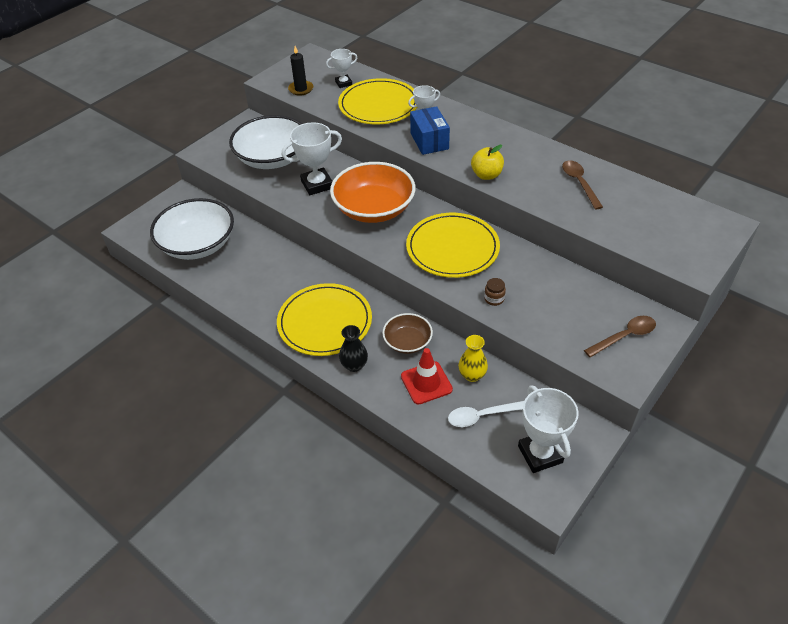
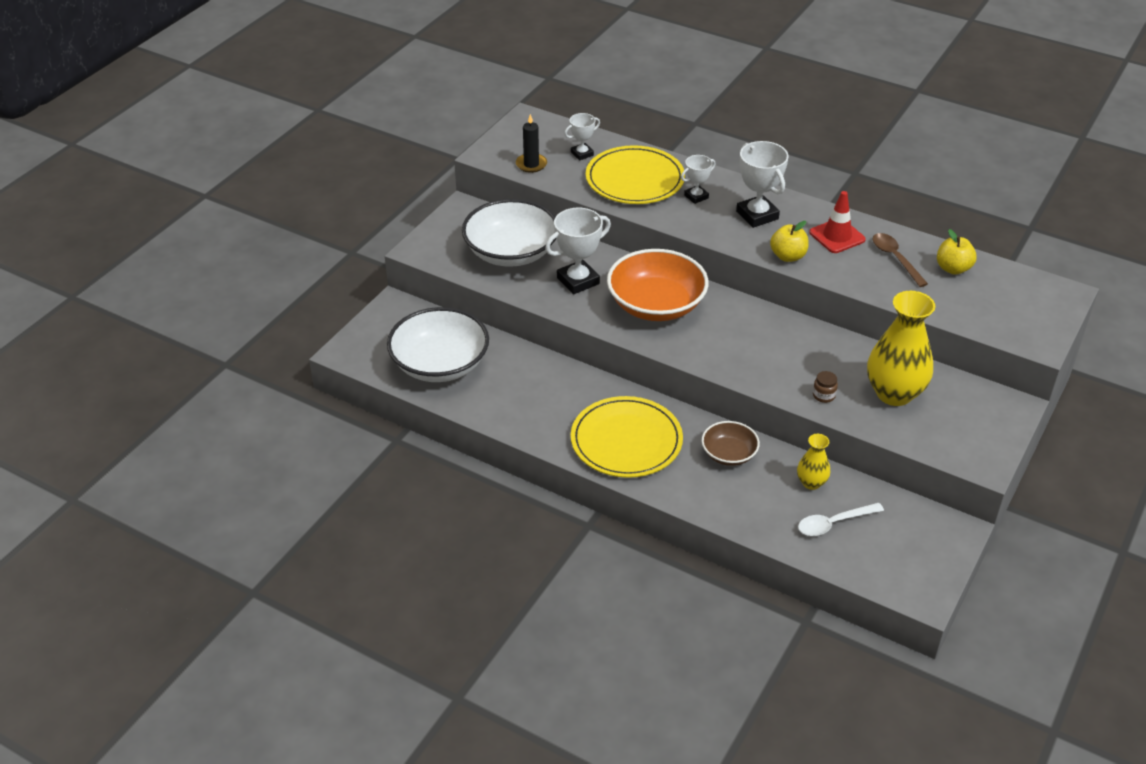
camera: 10 degrees left, 5 degrees down
black vase [339,325,368,372] -> none
red traffic cone [401,348,453,405] -> red traffic cone moved to [809,191,866,253]
yellow plate [406,213,500,278] -> none
blue box [410,106,450,155] -> none
white trophy [518,385,579,473] -> white trophy moved to [736,141,789,228]
brown spoon [584,316,656,357] -> none
none -> yellow vase [867,291,935,406]
none -> yellow apple [937,229,977,275]

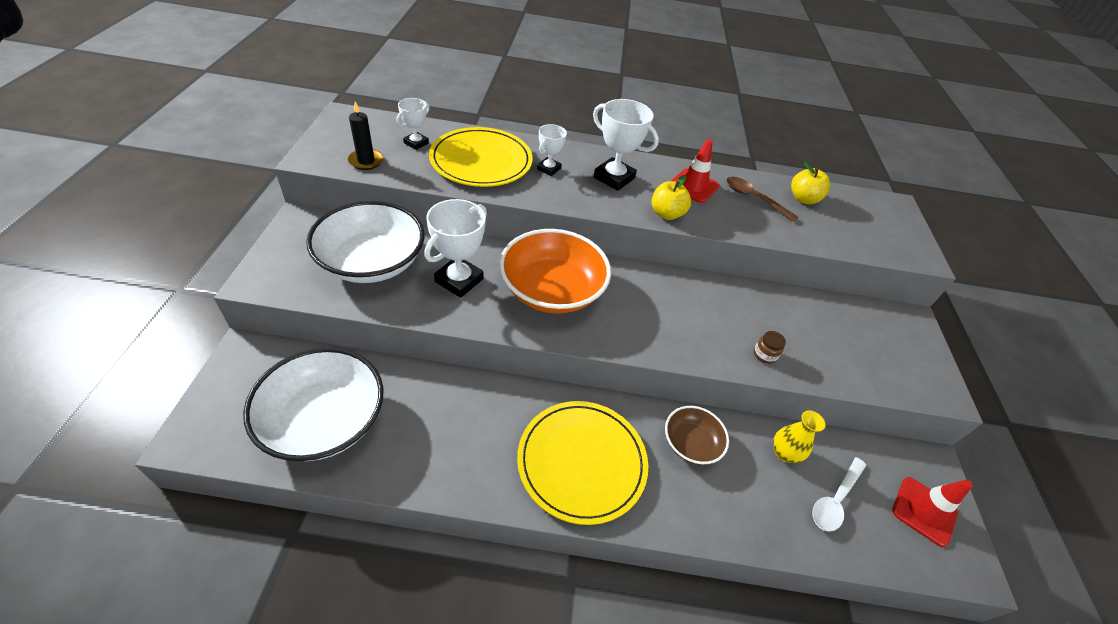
camera: 30 degrees left, 5 degrees up
yellow vase [867,291,935,406] -> none
none -> red traffic cone [892,477,973,547]

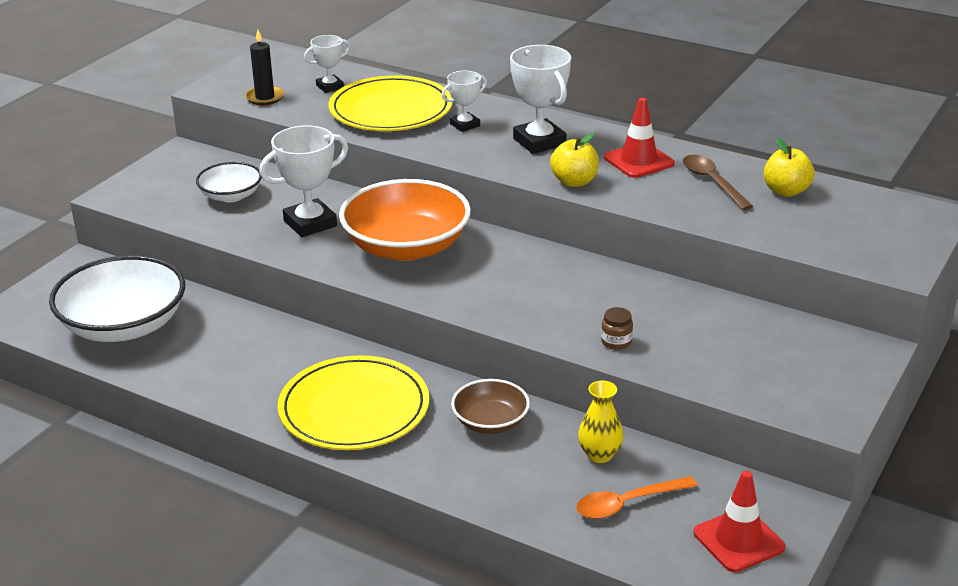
camera: 30 degrees right, 15 degrees down
white bowl [306,201,424,283] -> white bowl [196,162,262,202], size x0.54
white spoon [812,457,866,532] -> orange spoon [576,476,698,519]

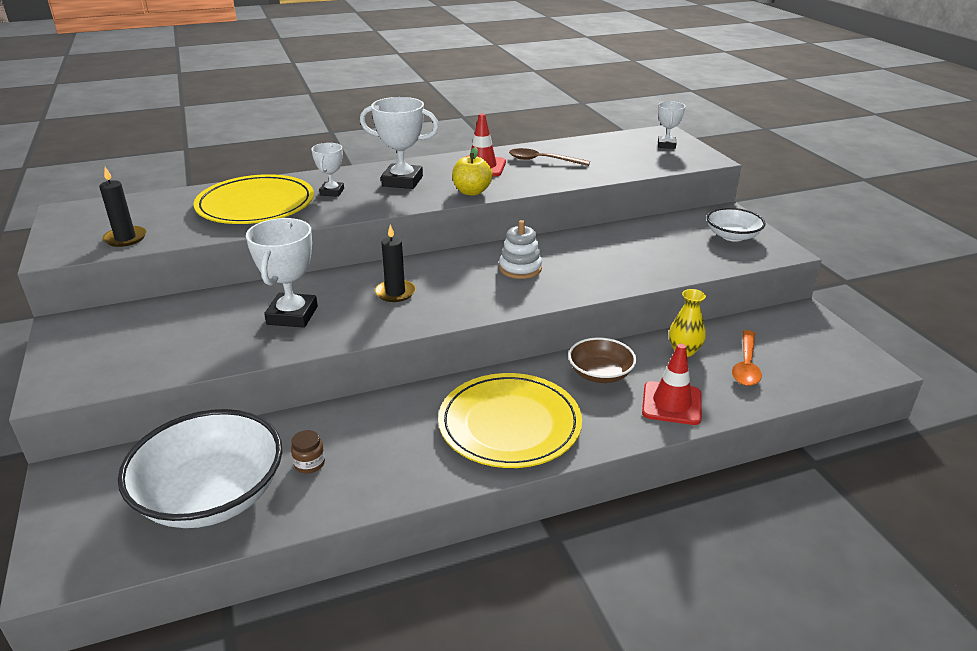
camera: 50 degrees left, 0 degrees up
white bowl [196,162,262,202] -> white bowl moved to [707,208,766,242]
white trophy [304,35,350,93] -> white trophy moved to [658,101,685,149]
orange bowl [339,179,471,261] -> black candle [375,225,416,302]
brown jar [601,307,633,350] -> brown jar moved to [291,430,325,473]
red traffic cone [693,471,785,572] -> red traffic cone moved to [642,344,702,425]
yellow apple [763,138,815,197] -> none
none -> white stacking toy [499,220,542,279]

